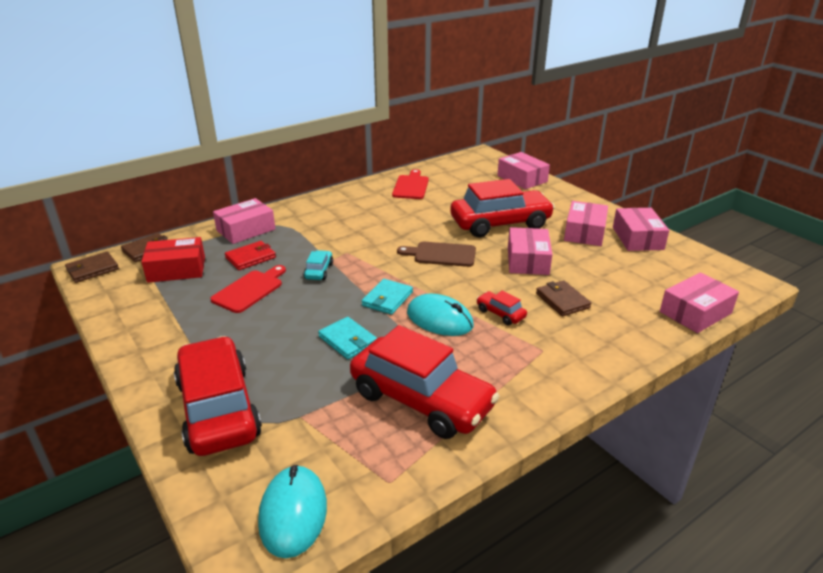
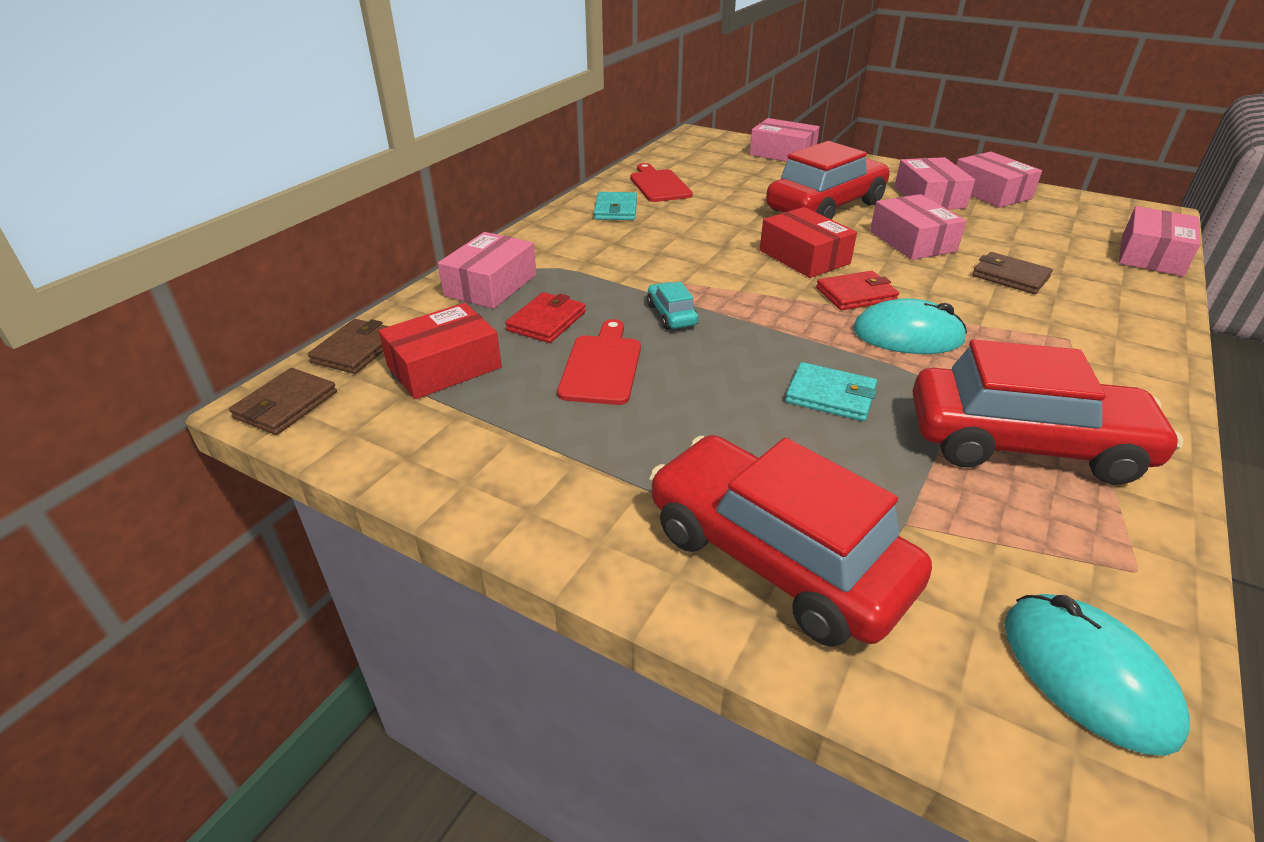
camera: 25 degrees left, 5 degrees up
turquoise wallet [362,279,413,315] -> turquoise wallet moved to [594,192,637,220]
brown cutting board [397,242,476,267] -> red box [760,207,857,278]
red car [476,291,527,325] -> none
none -> red wallet [816,271,899,310]

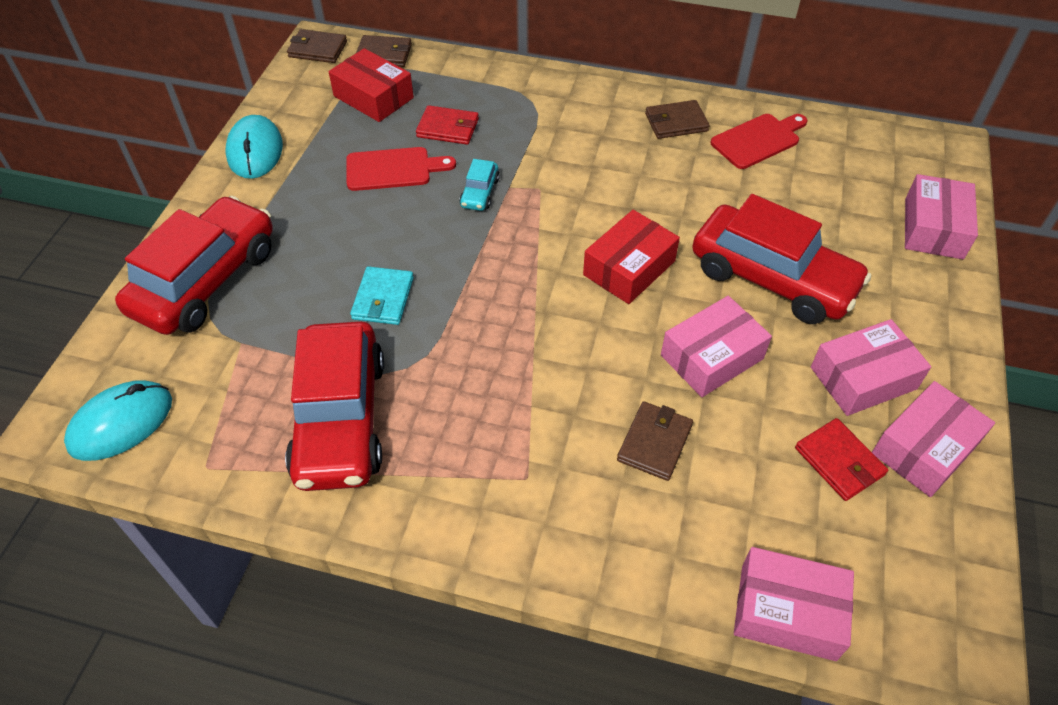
camera: 75 degrees right, 15 degrees up
pink box [438,232,536,309] -> none
turquoise wallet [594,192,637,220] -> brown wallet [645,100,710,139]
turquoise car [647,282,698,330] -> turquoise car turned 135 degrees clockwise [459,159,500,211]
red wallet [816,271,899,310] -> red wallet moved to [795,418,888,501]
turquoise mouse [853,298,967,354] -> turquoise mouse moved to [226,115,283,179]

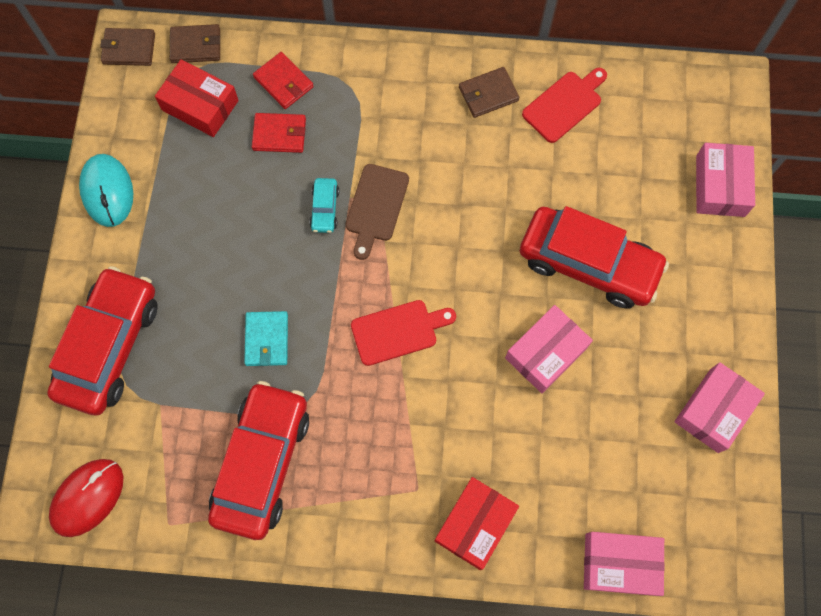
camera: 10 degrees left, 20 degrees up
turquoise mouse [64,380,172,461] -> red mouse [49,459,123,537]
red car [285,322,384,491] -> red car turned 150 degrees counterclockwise [208,381,309,540]
red cutting board [346,147,456,191] -> red cutting board moved to [351,300,456,366]
red box [583,210,680,304] -> red box moved to [434,477,519,570]
brown wallet [617,401,693,481] -> none
red wallet [795,418,888,501] -> red wallet moved to [253,52,314,109]
pink box [811,319,931,416] -> none
none -> brown cutting board [346,164,409,260]

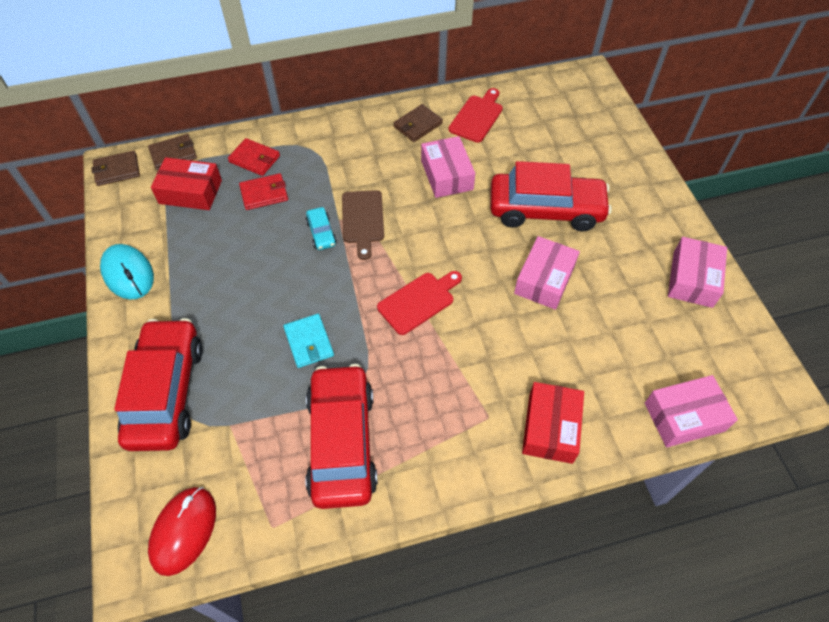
camera: 20 degrees left, 15 degrees down
pink box [696,143,755,217] -> pink box moved to [421,136,475,198]

